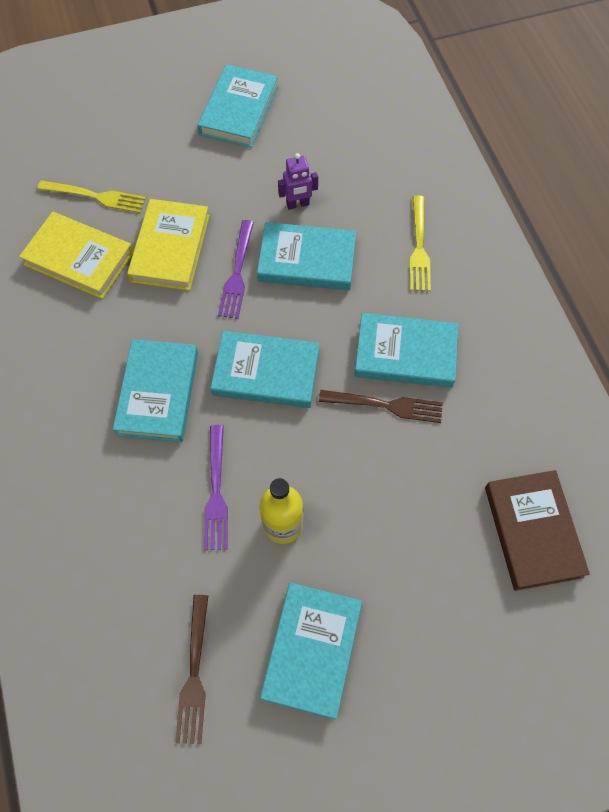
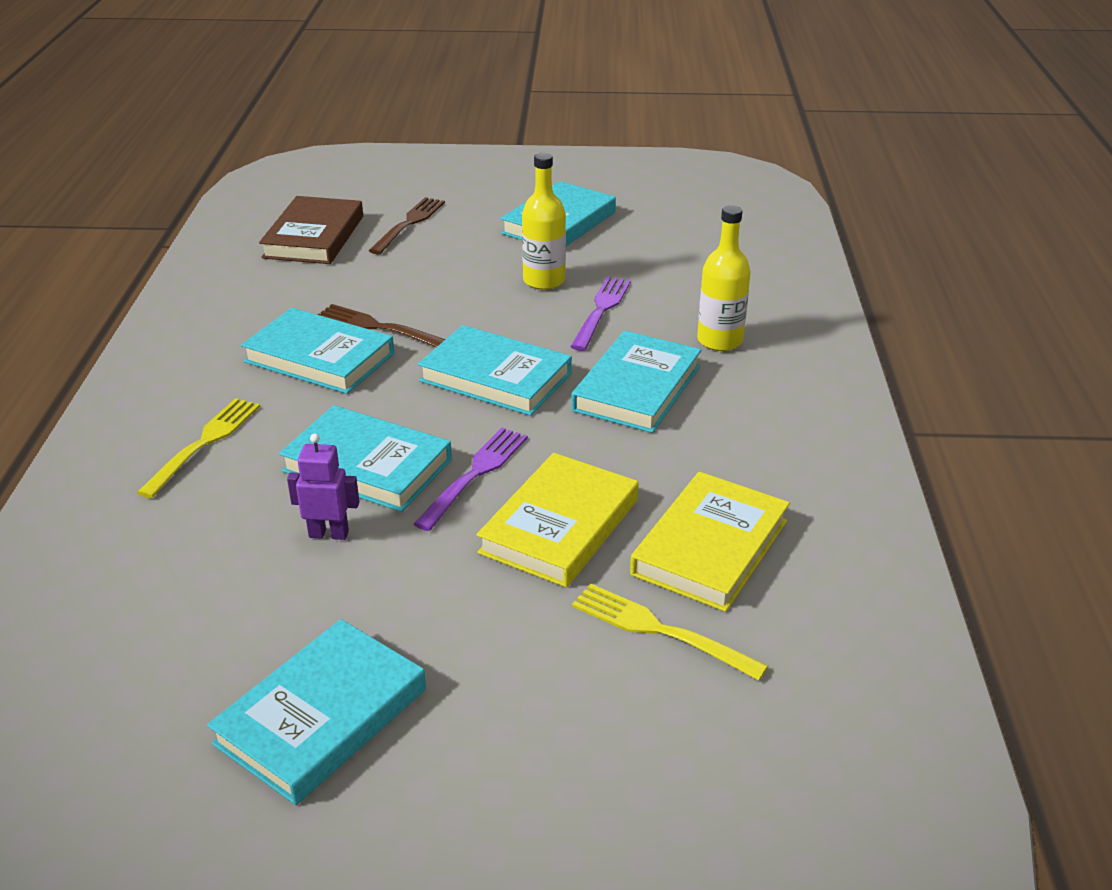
camera: 160 degrees left, 30 degrees down
yellow book [19,212,133,299] -> yellow book turned 75 degrees clockwise [630,472,790,612]
brown fork [175,595,208,744] -> brown fork moved to [369,197,445,254]
none -> yellow bottle [697,205,751,351]

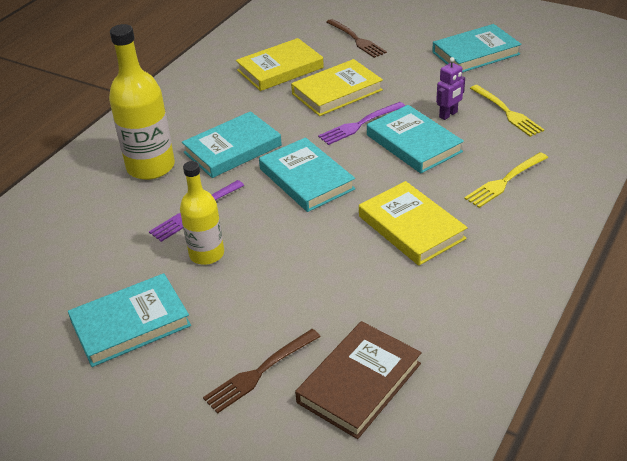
camera: 150 degrees left, 5 degrees up
turquoise book [241,308,394,394] -> yellow book [359,181,468,266]
purple robot [287,434,359,540] -> purple robot turned 75 degrees counterclockwise [436,57,465,120]
brown fork [317,304,446,347] -> brown fork moved to [326,19,387,58]
yellow fork [572,583,768,681] -> yellow fork moved to [470,85,544,137]
yellow bottle [697,205,751,351] -> yellow bottle [109,24,175,180], size x1.55

